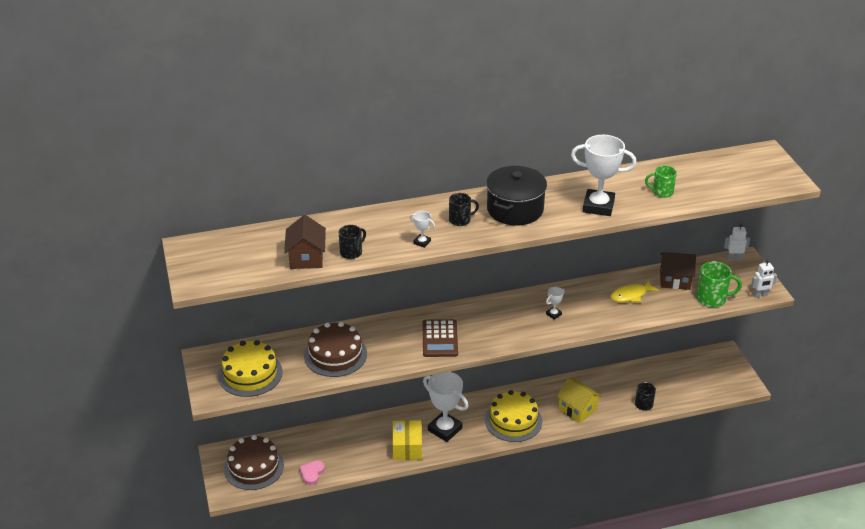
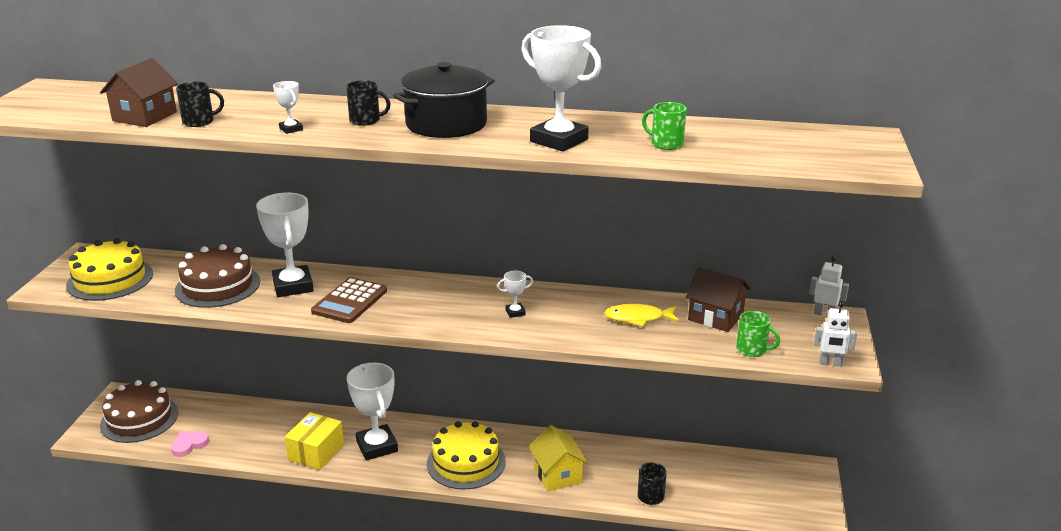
camera: 25 degrees right, 10 degrees down
green mug [696,261,742,308] -> green mug [736,311,780,357], size x0.65
none -> white trophy [256,193,314,297]

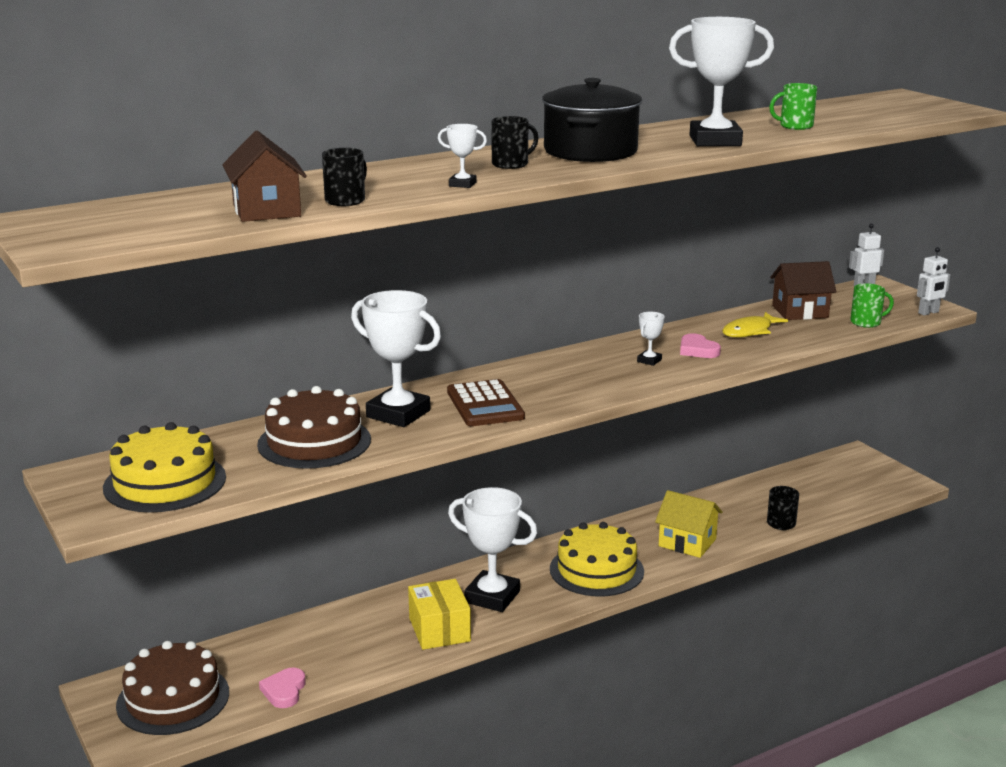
camera: 40 degrees left, 5 degrees down
none -> pink heart [680,333,721,358]

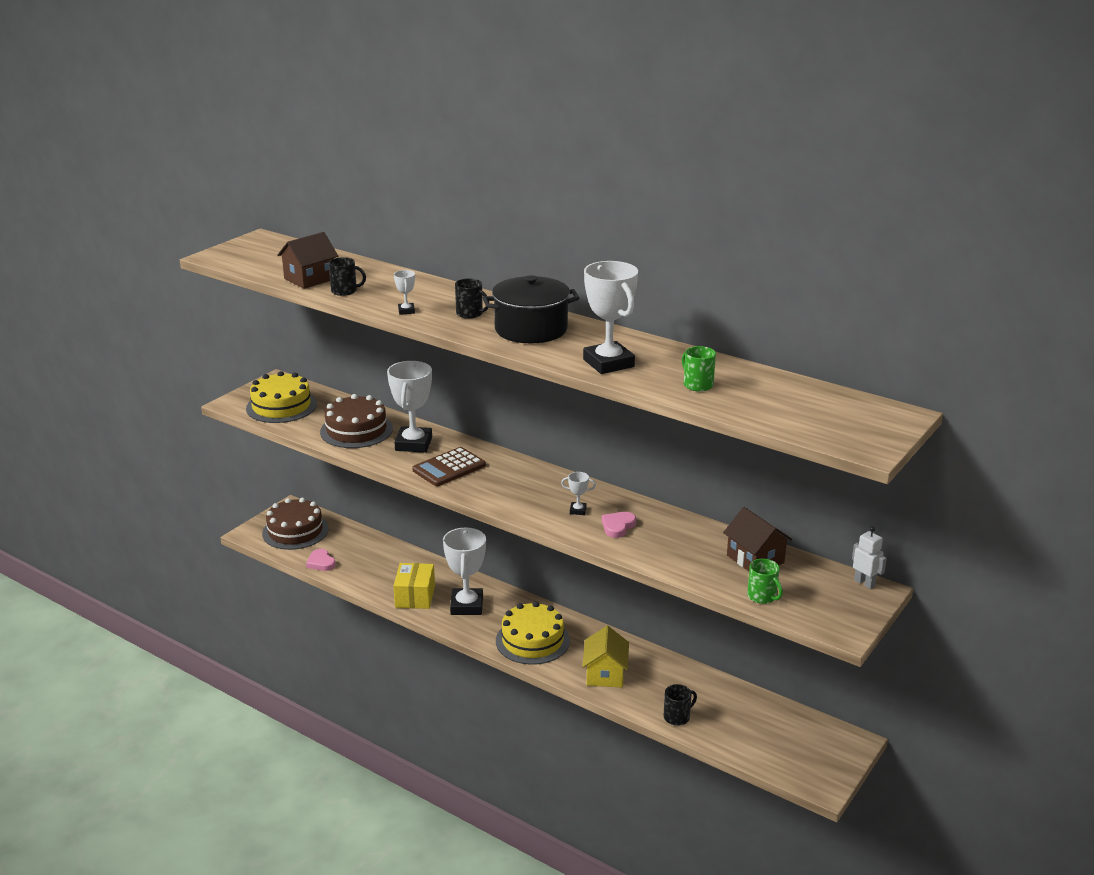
camera: 65 degrees right, 5 degrees up
pink heart [259,668,306,708] -> pink heart turned 105 degrees counterclockwise [306,549,336,571]
yellow box [408,579,471,650] -> yellow box turned 45 degrees counterclockwise [393,563,435,609]
yellow fish [722,312,788,338] -> none
white robot [917,247,950,316] -> none

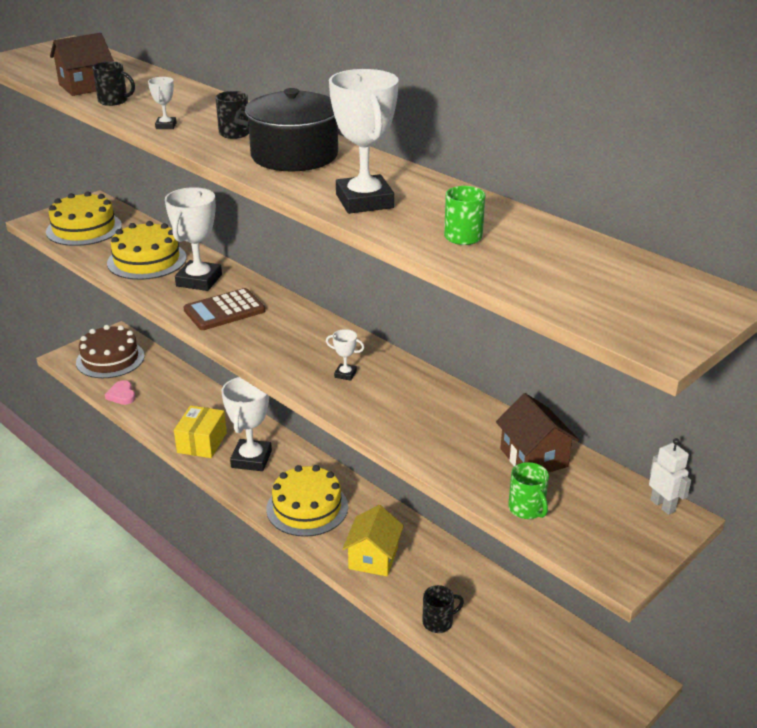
camera: 10 degrees right, 5 degrees up
brown cake [320,394,393,448] -> yellow cake [107,221,186,280]
pink heart [602,512,636,538] -> none

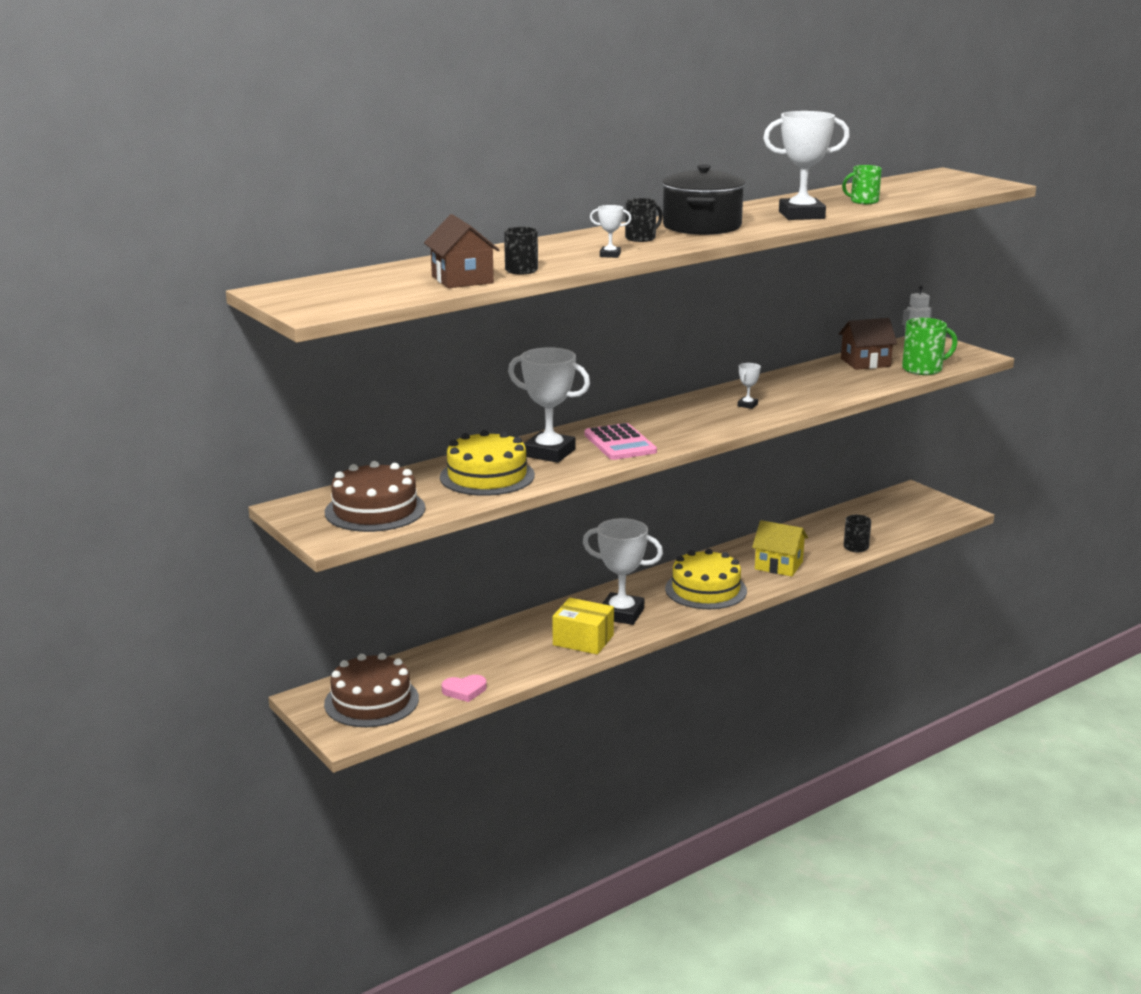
camera: 80 degrees left, 10 degrees down
yellow cake [46,191,122,246] -> brown cake [325,461,425,532]
brown calculator [184,288,265,330] -> pink calculator [584,423,657,460]
green mug [508,462,549,519] -> green mug [902,318,957,375], size x1.53

